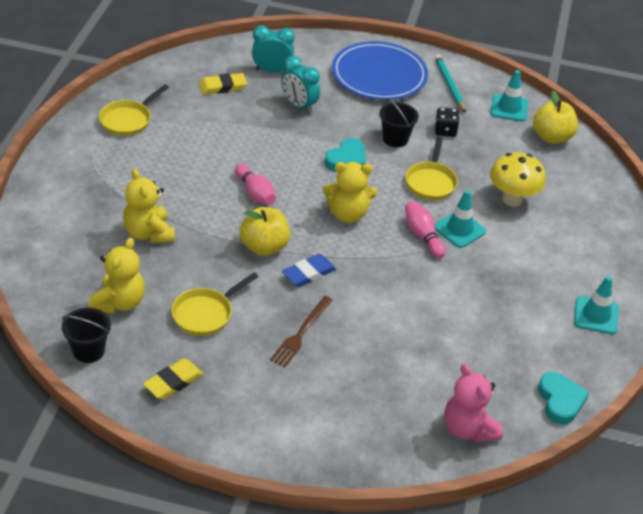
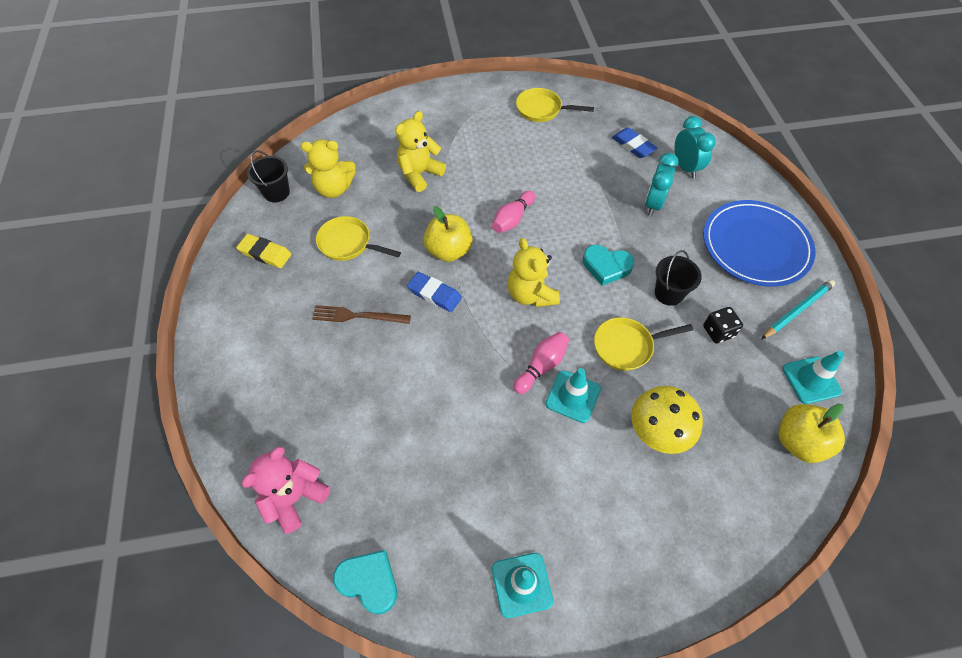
camera: 70 degrees right, 15 degrees up
yellow eraser [199,73,247,95] -> blue eraser [612,127,657,158]
turquoise heart [538,372,589,424] -> turquoise heart turned 120 degrees counterclockwise [333,550,397,614]

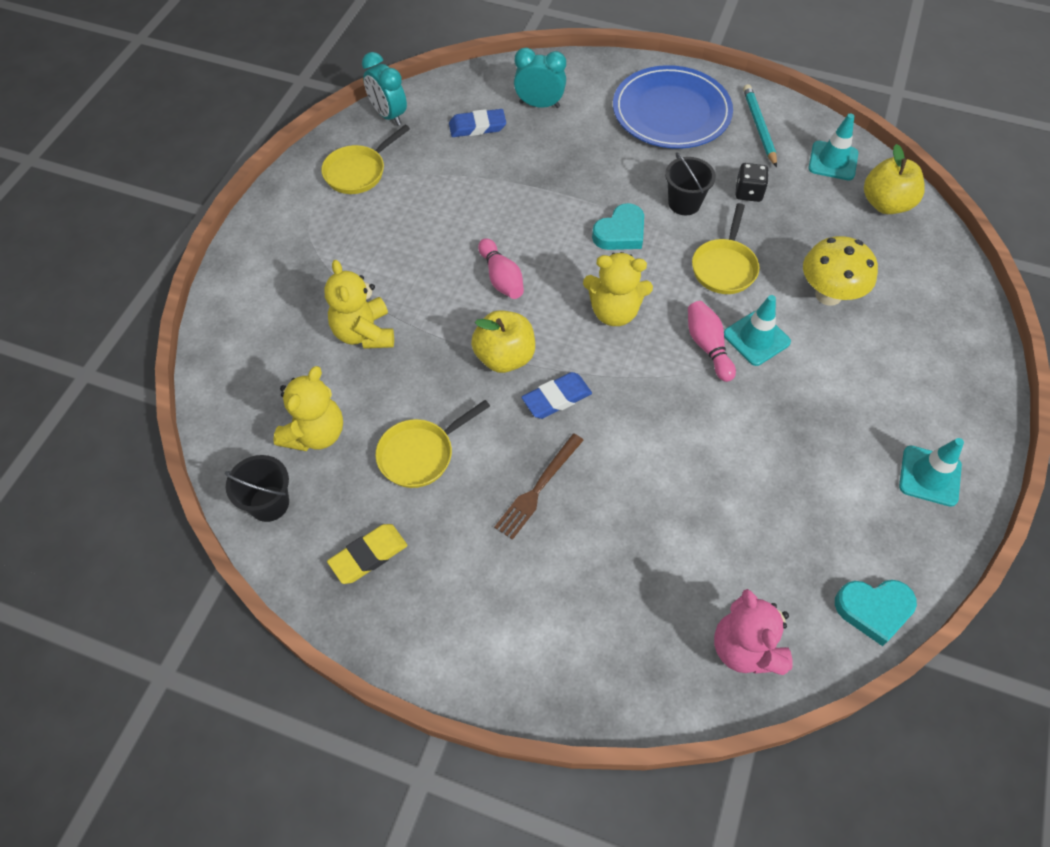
camera: 60 degrees left, 0 degrees up
turquoise heart [333,550,397,614] -> turquoise heart turned 150 degrees counterclockwise [835,580,917,646]
turquoise clock [645,153,679,216] -> turquoise clock moved to [362,52,407,126]

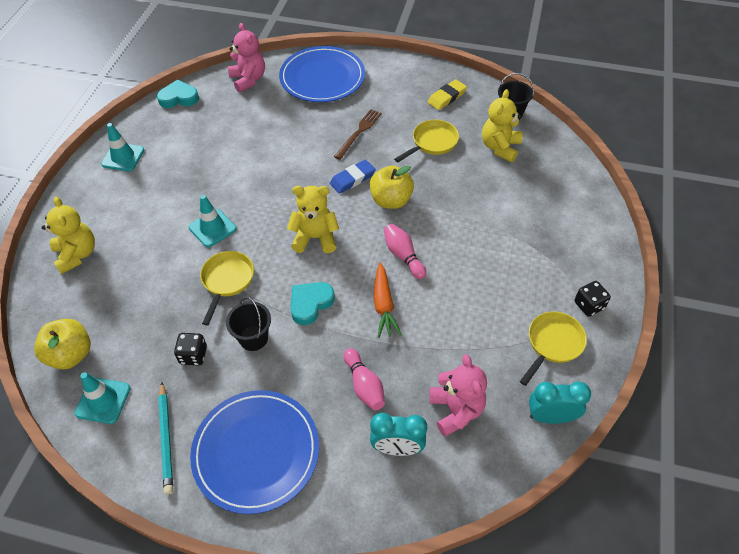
camera: 175 degrees right, 5 degrees down
yellow teddy bear [324,260,394,349] -> yellow teddy bear moved to [42,197,95,274]
turquoise clock [362,52,407,126] -> turquoise clock turned 45 degrees counterclockwise [529,382,591,424]
blue eraser [449,109,506,137] -> pink teddy bear [430,354,487,437]
pink bowling pin [688,301,736,382] -> pink bowling pin moved to [344,348,385,410]
yellow mushroom [803,236,878,306] -> none
none -> blue plate [279,46,365,102]
none -> orange carrot [374,263,402,338]
none -> black dice [574,281,611,317]

